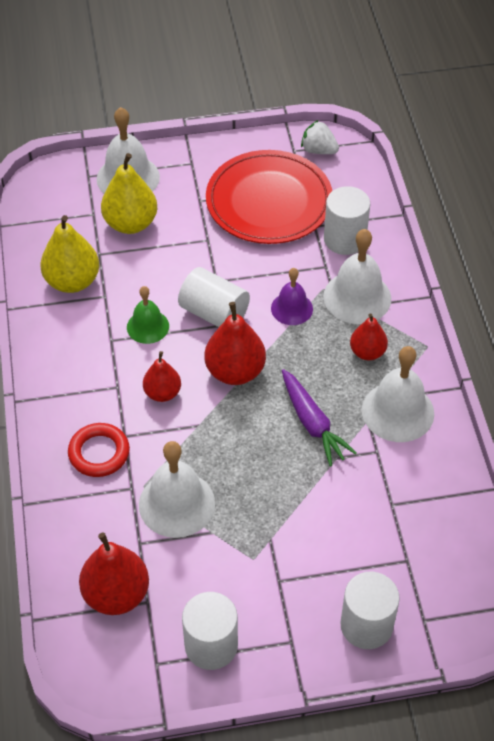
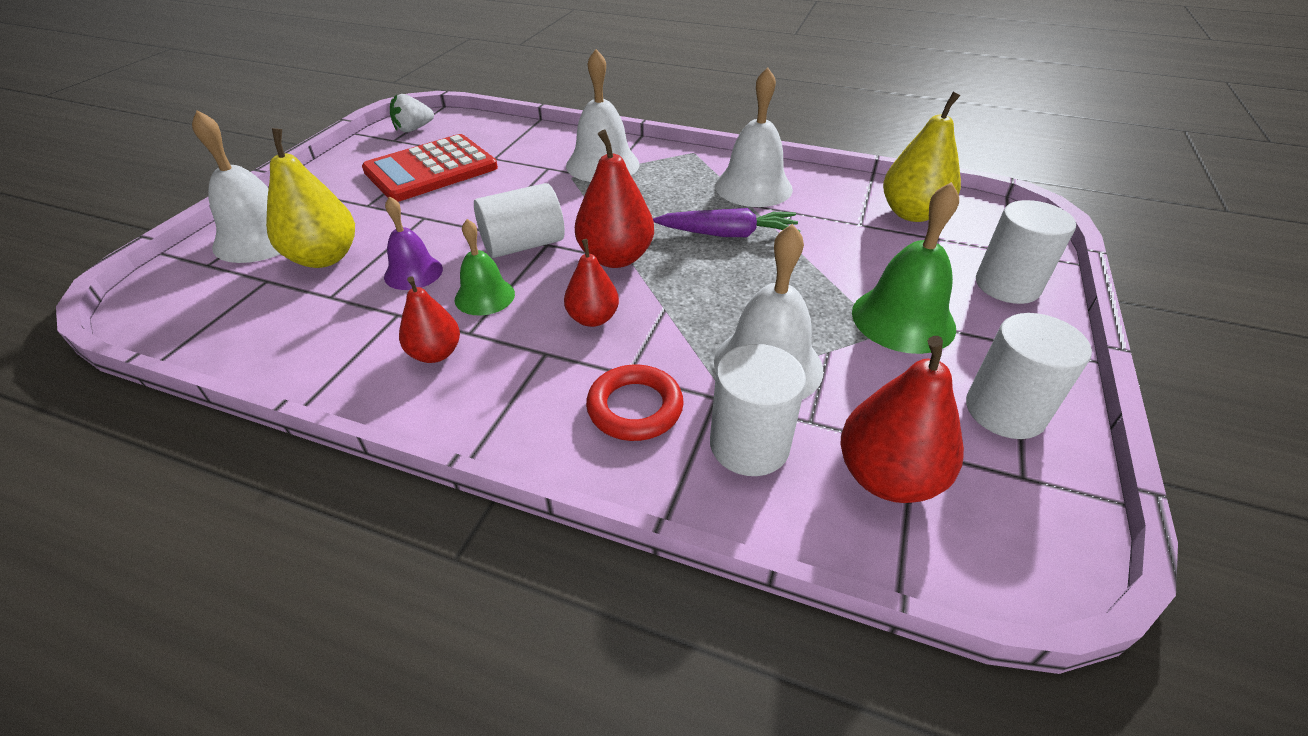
camera: 60 degrees left, 10 degrees down
yellow pear [40,215,99,293] -> yellow pear moved to [883,91,961,222]
red plate [206,150,332,244] -> red calculator [362,134,498,202]
purple bell [271,268,313,325] -> purple bell moved to [384,196,443,290]
white cylinder [324,186,370,255] -> white cylinder moved to [710,344,806,476]
red pear [350,313,388,360] -> red pear moved to [399,276,460,363]
none -> green bell [852,182,959,354]

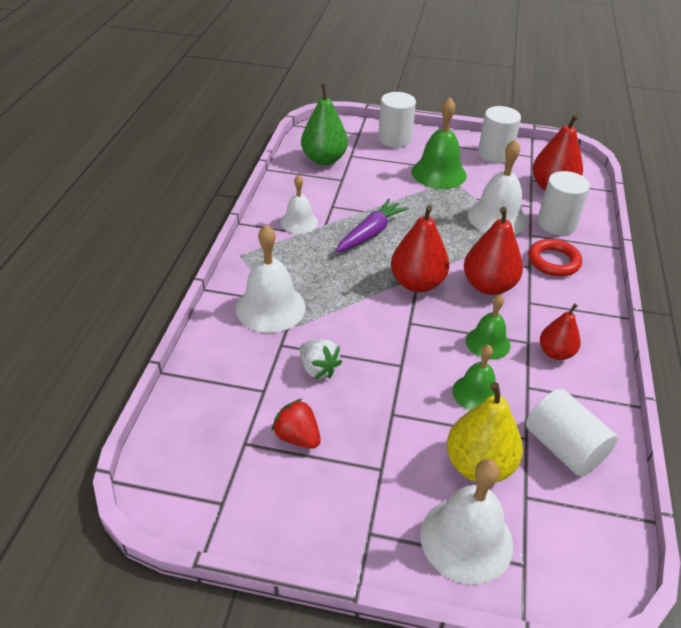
camera: 100 degrees left, 0 degrees up
red calculator [362,134,498,202] -> red strawberry [272,399,321,449]
purple bell [384,196,443,290] -> green bell [453,345,496,411]
white strawberry [390,94,434,132] -> white strawberry moved to [300,339,342,379]
white cylinder [474,183,565,258] -> white cylinder moved to [526,389,618,476]
red pear [564,239,619,327] -> red pear [464,207,523,295], size x1.61
purple carrot [653,208,800,237] -> purple carrot turned 45 degrees clockwise [335,198,409,253]
white bell [715,67,793,207] -> white bell [281,175,318,234], size x0.62
yellow pear [883,91,961,222] -> green pear [301,84,348,165]

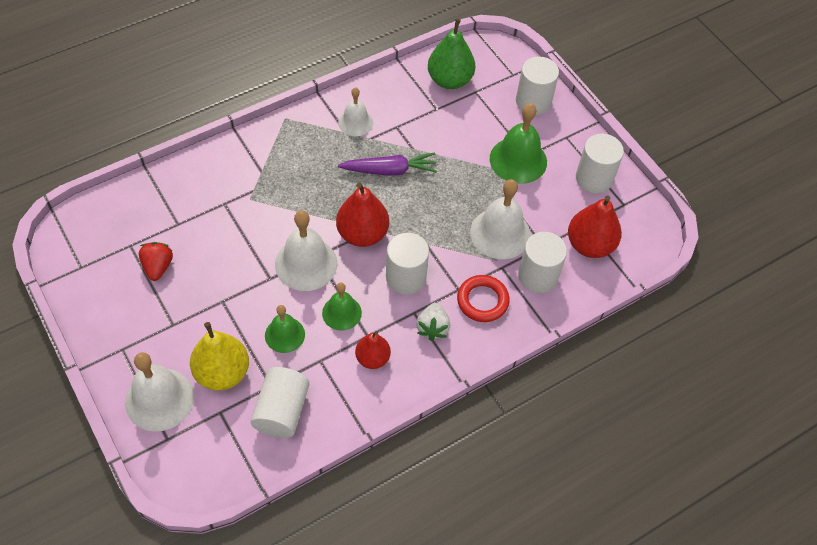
camera: 45 degrees right, 15 degrees up
white bell [236,225,306,333] -> white bell moved to [275,211,337,291]
white strawberry [300,339,342,379] -> white strawberry moved to [416,303,450,341]
red pear [464,207,523,295] -> white cylinder [386,233,429,294]

